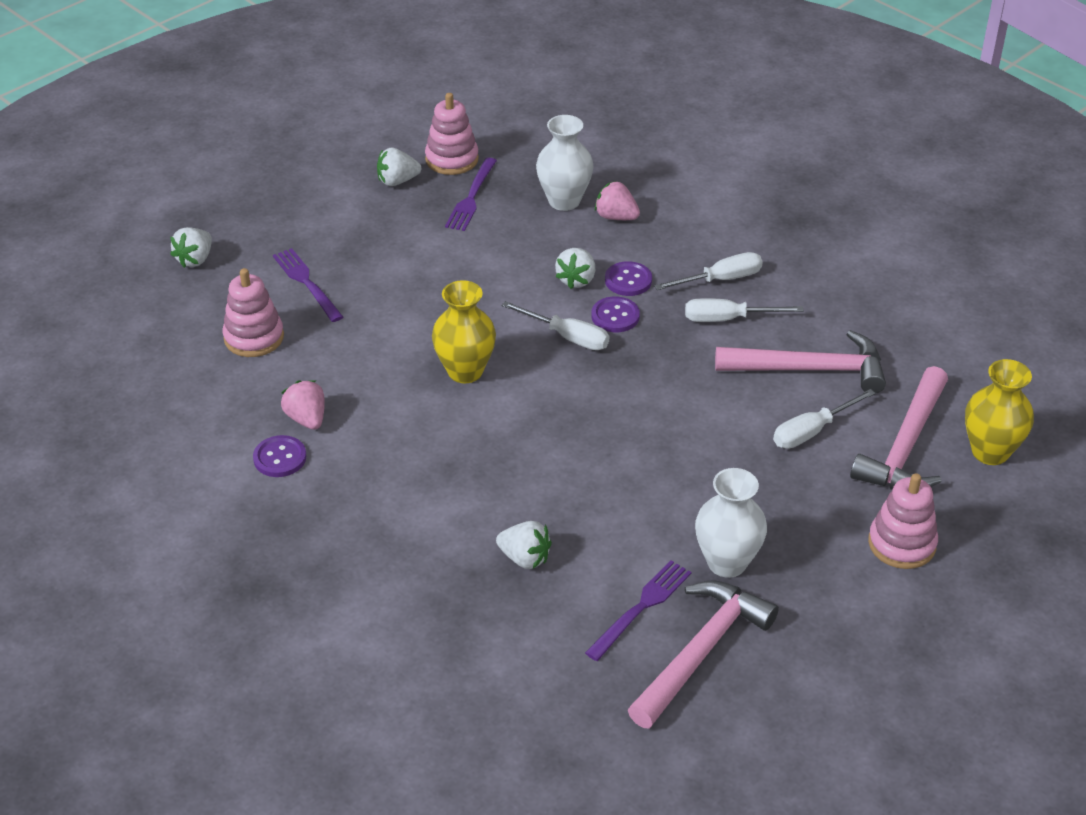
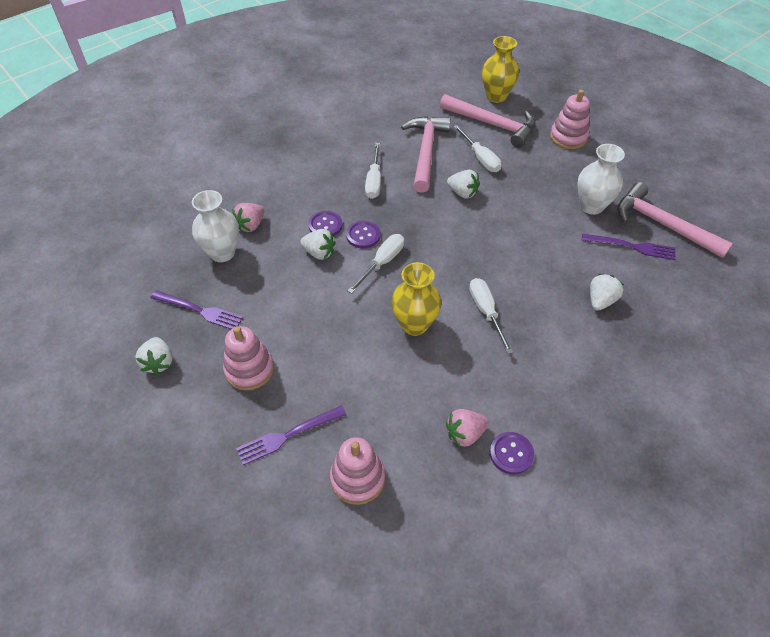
camera: 85 degrees left, 10 degrees up
white strawberry [170,227,212,268] -> white strawberry moved to [447,170,480,199]
pink stacking toy [425,93,479,175] -> pink stacking toy moved to [223,326,274,390]
purple fork [585,560,691,661] -> purple fork turned 150 degrees clockwise [582,234,676,260]
white screwdriver [654,252,763,290] -> white screwdriver moved to [469,278,513,354]

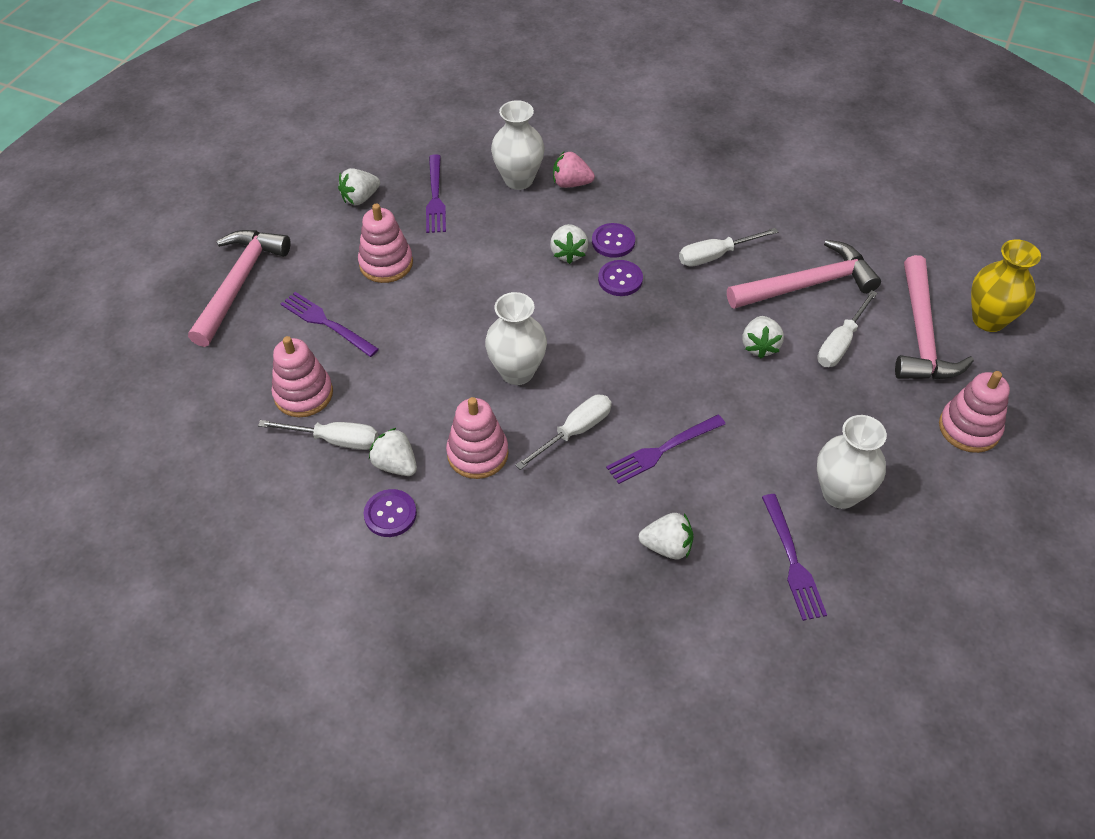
camera: 65 degrees right, 0 degrees up
white screwdriver [348,234,404,294] -> white screwdriver moved to [258,420,378,450]
yellow vase [391,262,442,336] -> white vase [485,292,547,385]
pink strawberry [446,409,489,447] -> white strawberry [369,428,417,476]
pink hammer [617,182,733,258] -> pink hammer moved to [188,230,291,347]
none -> pink stacking toy [446,397,509,479]
none -> purple fork [606,415,726,484]

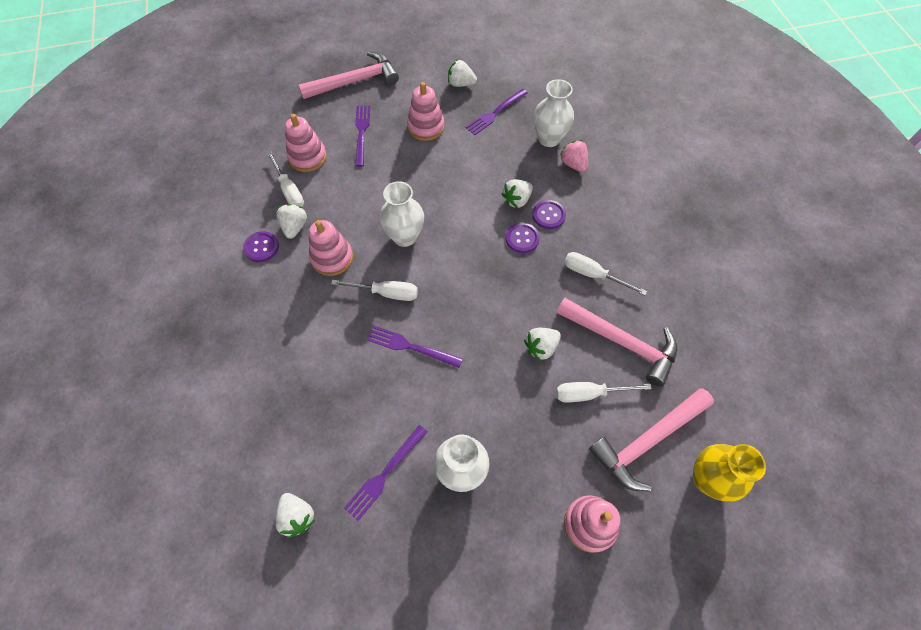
camera: 50 degrees right, 10 degrees up
white strawberry [639,513,694,559] -> white strawberry moved to [275,493,315,538]

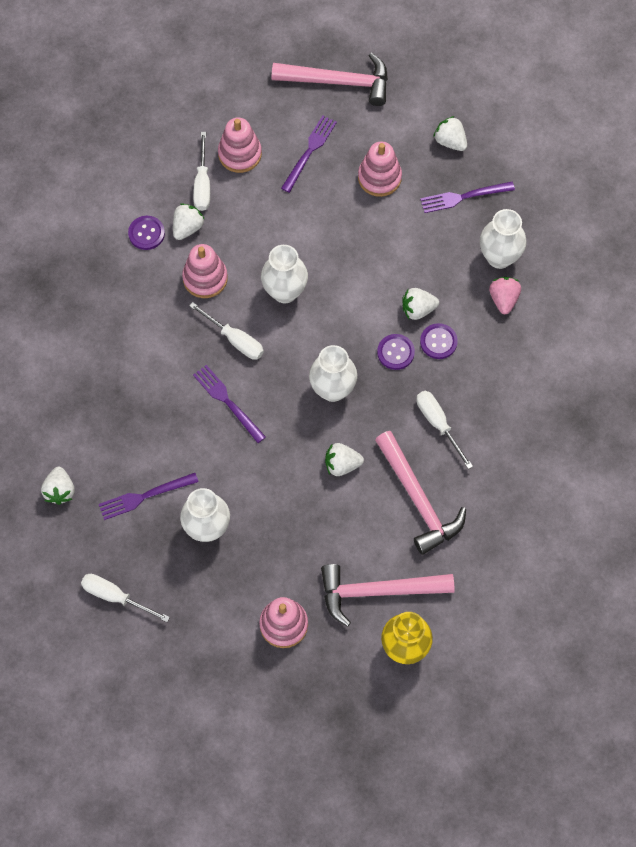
camera: 30 degrees right, 5 degrees up
white screwdriver [556,382,652,403] -> white screwdriver moved to [81,574,170,622]
none -> white vase [309,345,357,402]

